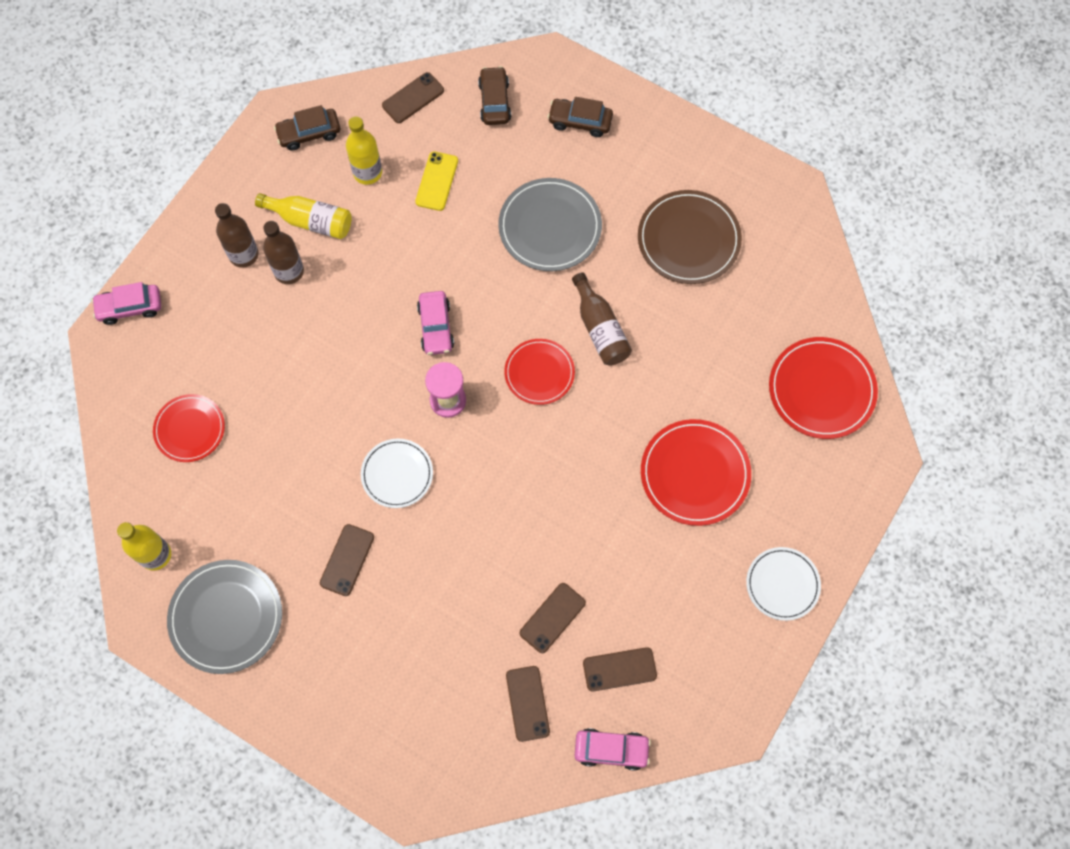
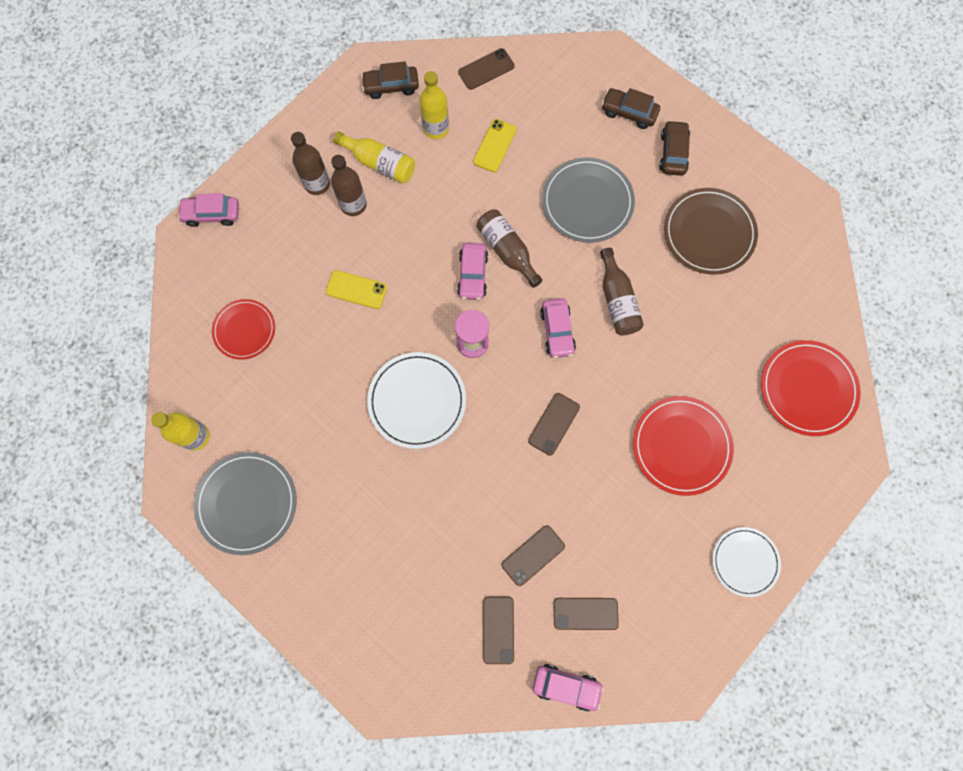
camera: 10 degrees right, 5 degrees up
brown phone [320,524,374,596] -> brown phone moved to [528,393,580,456]
white plate [361,439,433,508] -> white plate [367,352,466,449], size x1.53
brown car [478,66,511,125] -> brown car moved to [659,120,690,176]
red plate [504,339,575,405] -> pink car [540,298,576,358]
none -> yellow phone [326,270,387,309]
none -> brown bottle [476,210,543,288]

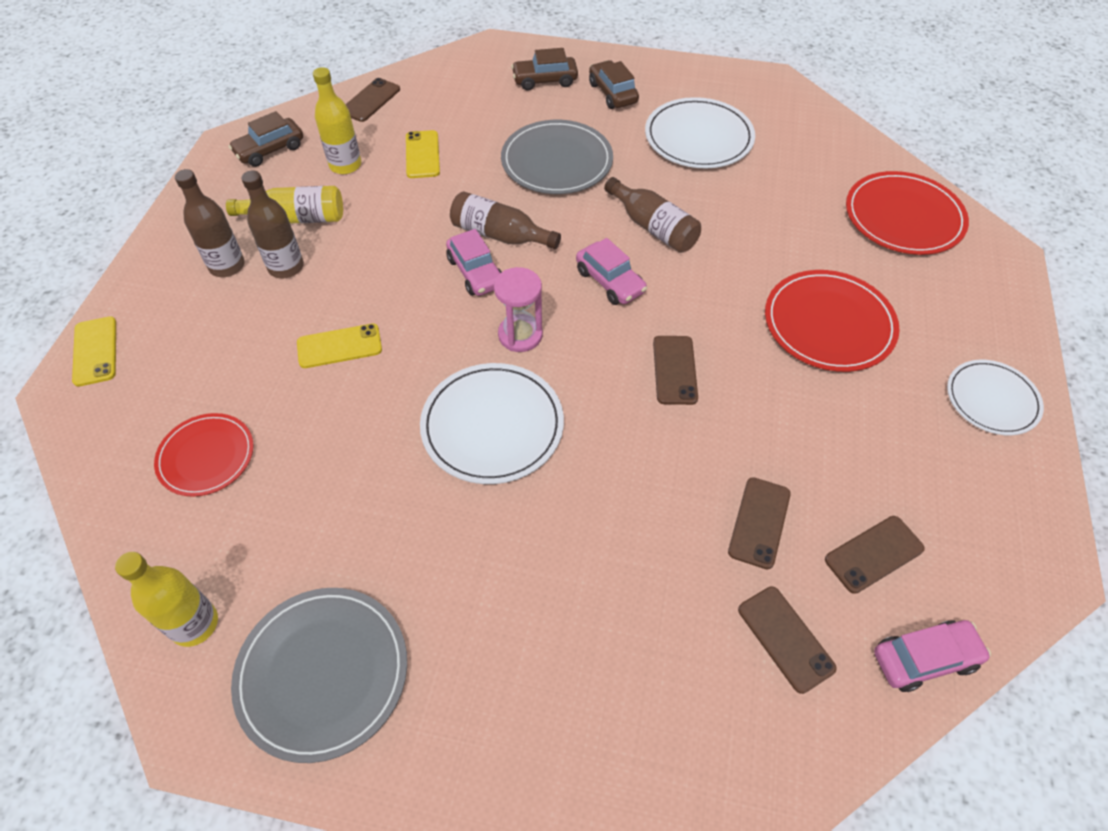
camera: 30 degrees left, 20 degrees down
pink car [178,193,239,227] -> yellow phone [72,316,116,387]
brown plate [664,188,758,275] -> white plate [645,97,755,168]

